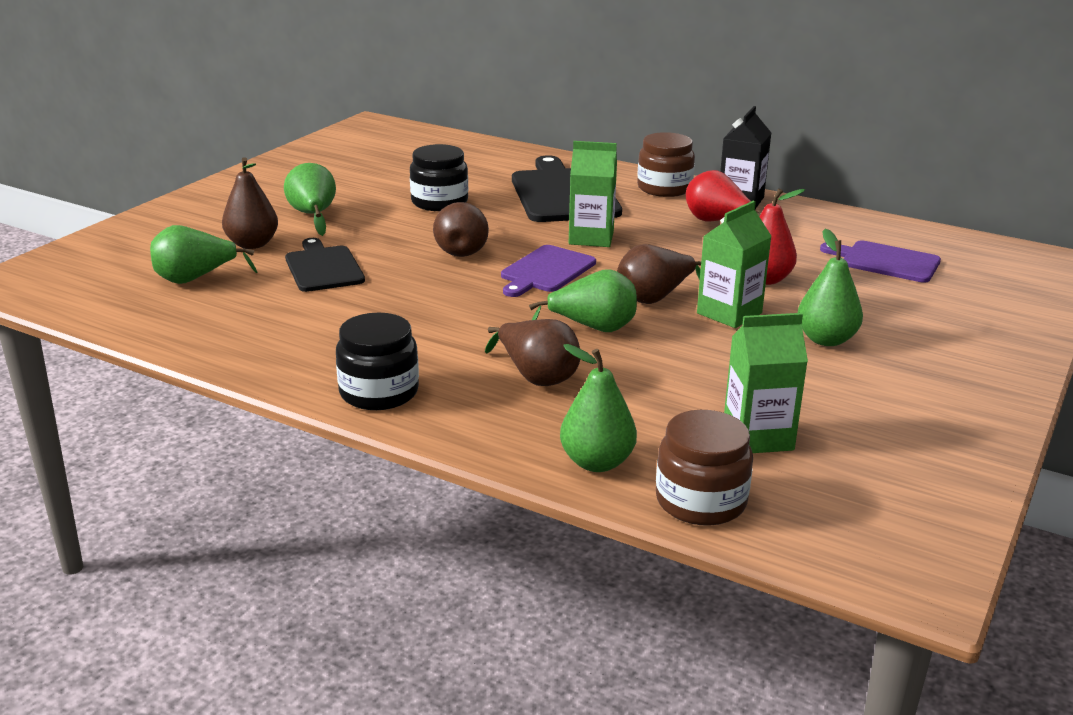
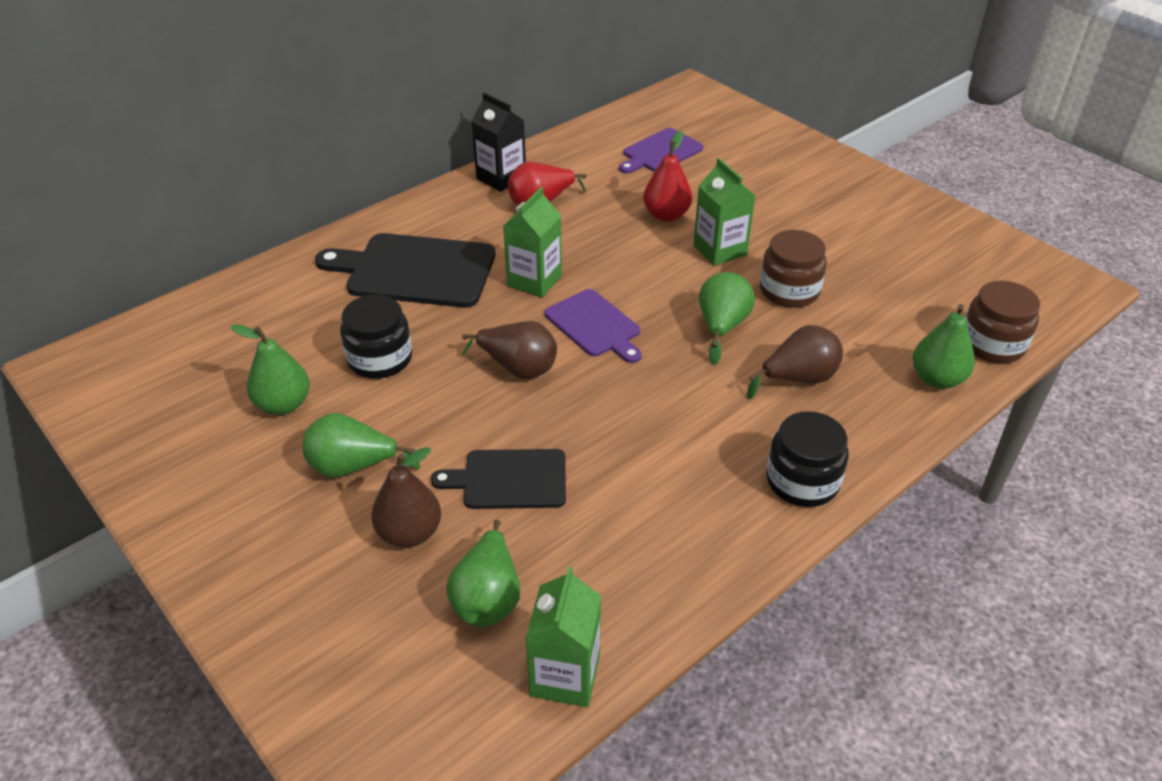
camera: 70 degrees left, 15 degrees up
brown pear [617,244,701,304] -> none
brown jar [637,132,695,197] -> brown jar moved to [760,230,827,308]
green carton [724,313,808,453] -> green carton moved to [525,566,601,707]
green pear [798,228,863,346] -> green pear moved to [230,324,310,415]

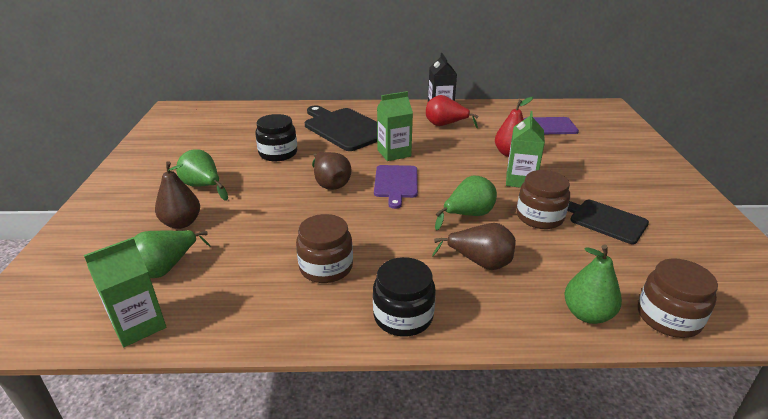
camera: 40 degrees right, 10 degrees down
green pear [230,324,310,415] -> none
black cutting board [431,449,566,509] -> black cutting board moved to [567,200,649,244]
none -> brown jar [296,214,353,283]

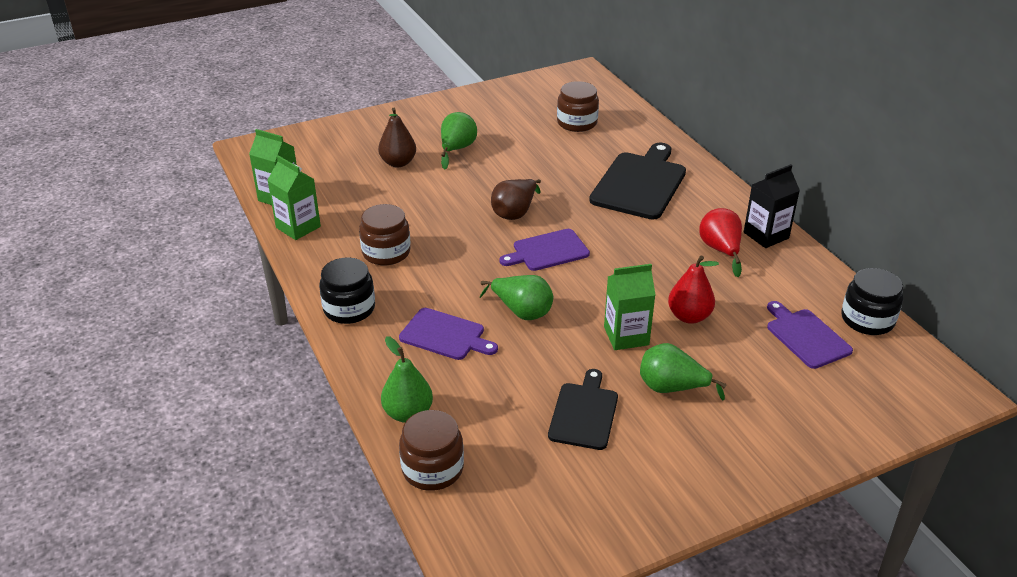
camera: 65 degrees right, 5 degrees up
green pear [134,230,211,278] -> green pear moved to [640,343,726,401]
black jar [255,114,297,161] -> black jar moved to [842,268,903,335]
green carton [377,91,413,161] -> green carton moved to [267,155,321,240]
brown pear [432,223,516,270] -> purple cutting board [399,308,498,360]
brown jar [517,170,570,229] -> brown jar moved to [557,81,599,132]

